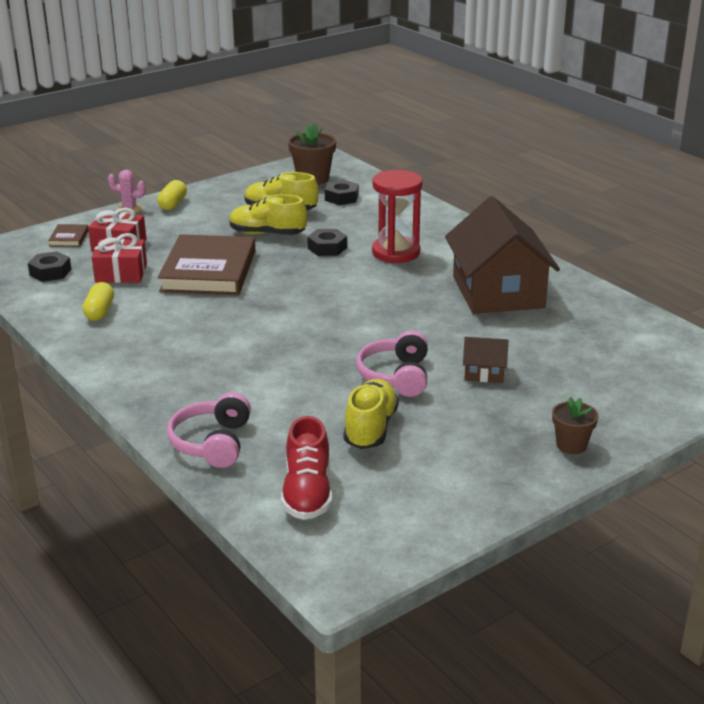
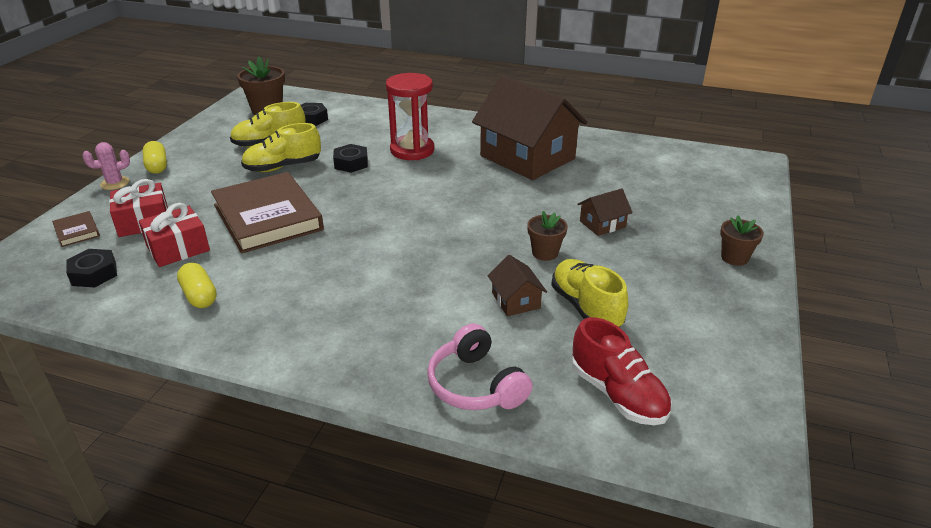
camera: 35 degrees left, 5 degrees up
pink headphones [356,330,428,397] -> brown flower pot [527,211,568,261]
none -> brown house [488,255,547,316]

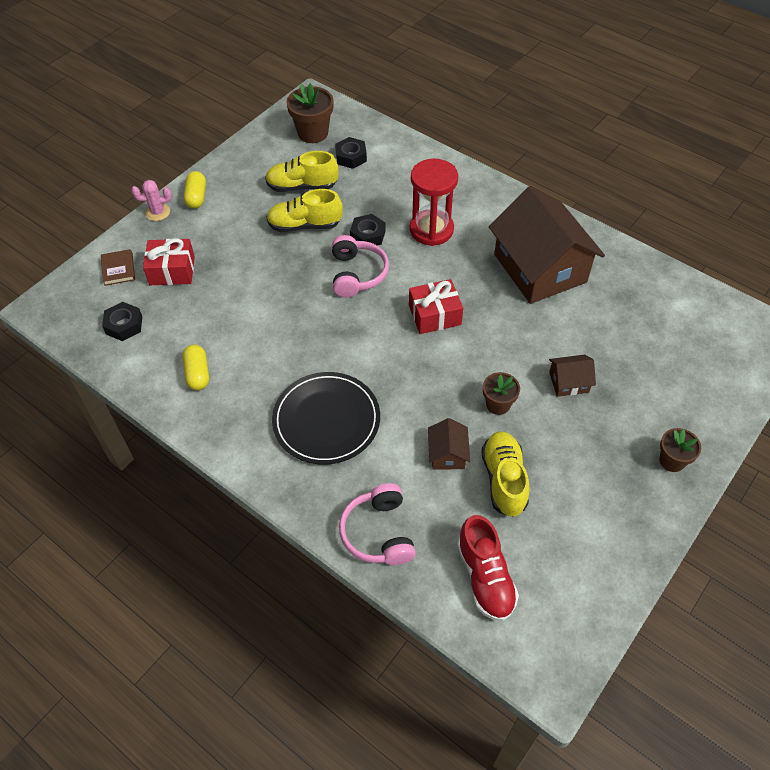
camera: 20 degrees right, 20 degrees up
red gift [139,203,210,267] -> red gift moved to [409,279,463,334]
brown book [211,172,324,253] -> none
none -> black plate [272,372,380,465]
none -> pink headphones [332,235,389,297]

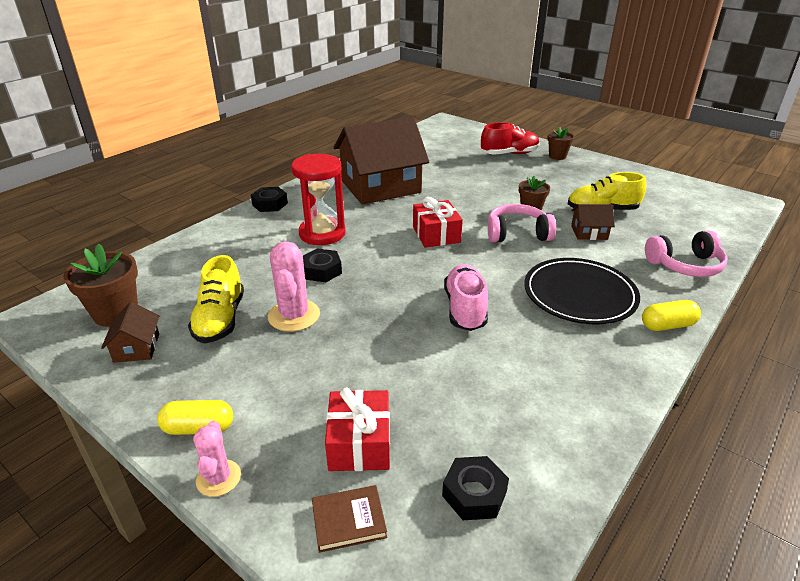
camera: 90 degrees left, 20 degrees down
yellow capsule [182,344,209,390] -> yellow capsule moved to [642,300,701,331]
yellow shoe [266,189,343,232] -> pink cactus [268,241,320,332]
pink headphones [332,235,389,297] -> pink headphones moved to [488,204,556,242]
black nut [335,137,367,169] -> black nut moved to [251,187,288,212]
red shoe [457,515,519,621] -> red shoe moved to [481,122,539,155]
brown house [549,355,596,397] -> brown house moved to [101,302,159,363]
none -> pink shoe [444,264,488,331]

